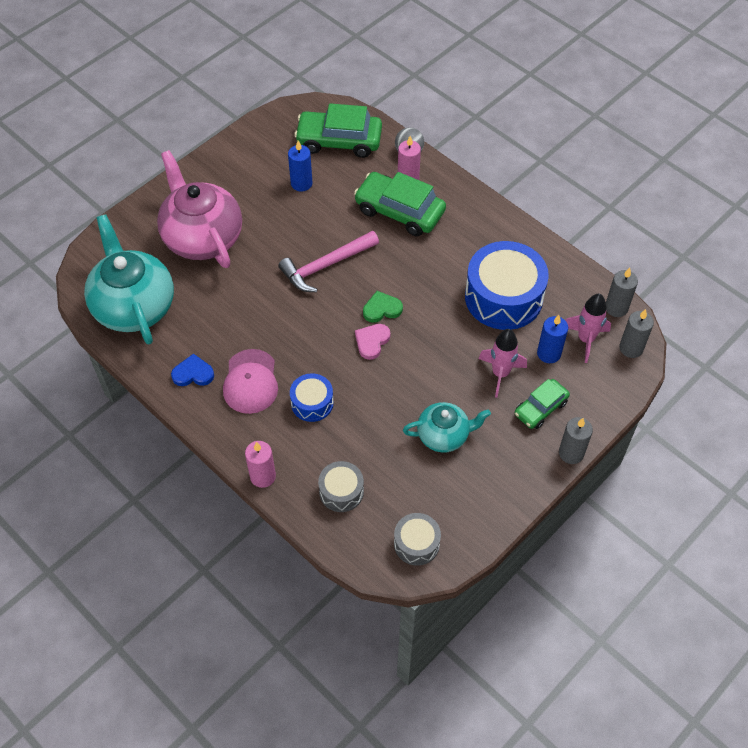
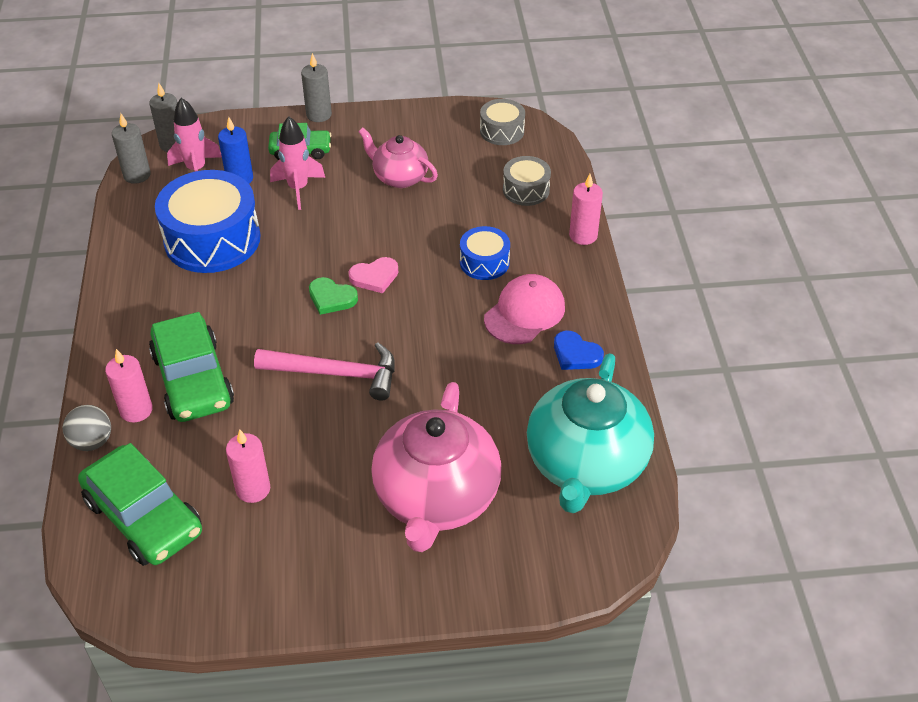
camera: 140 degrees left, 10 degrees down
blue candle [288,141,312,191] -> pink candle [226,429,270,503]
turquoise teapot [403,402,491,452] -> pink teapot [358,128,438,188]

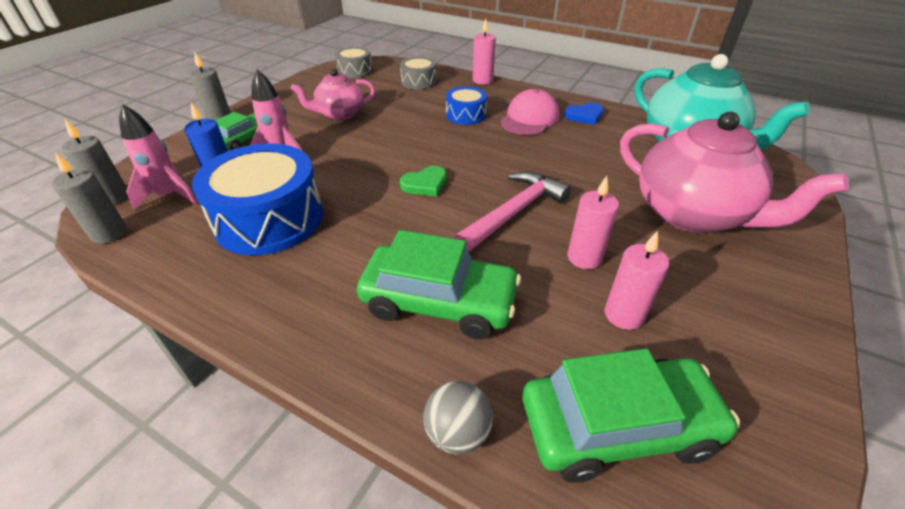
camera: 55 degrees left, 5 degrees down
pink candle [105,349,153,422] -> pink candle moved to [568,176,619,269]
pink heart [348,257,398,293] -> none
pink cap [484,274,565,344] -> pink cap turned 45 degrees clockwise [500,89,559,135]

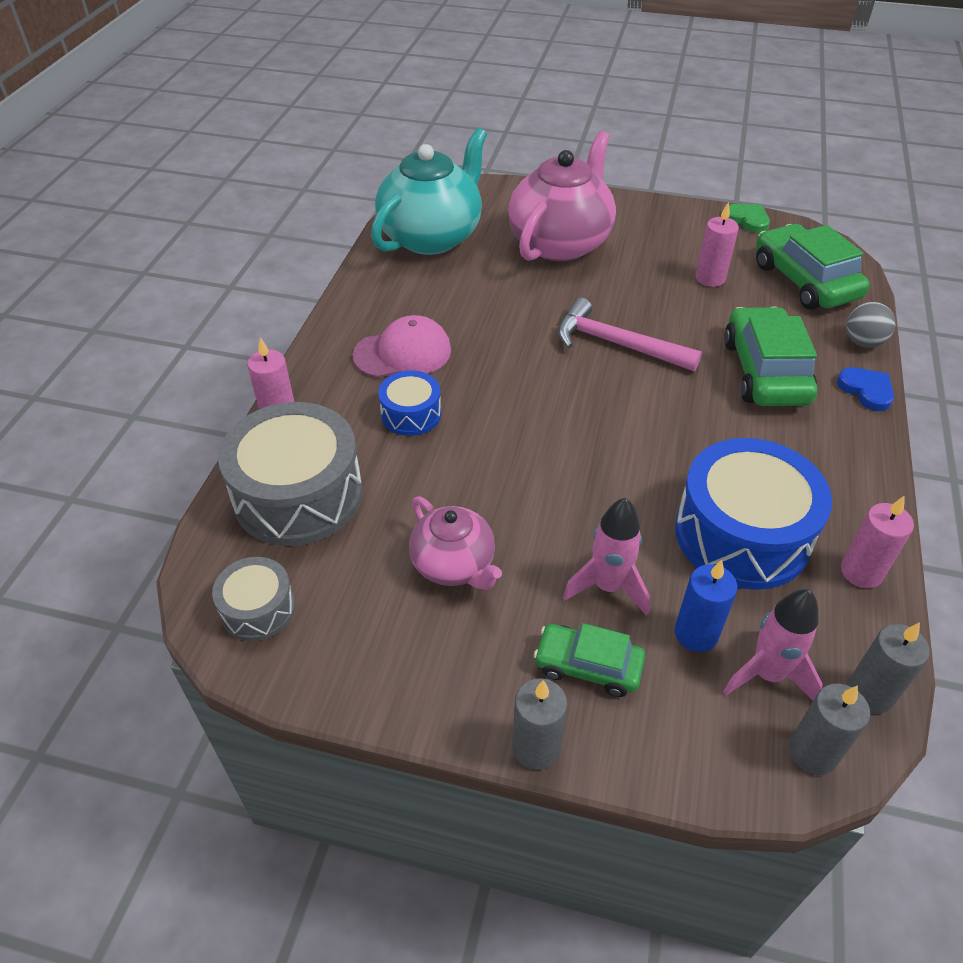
camera: 105 degrees left, 5 degrees up
grey drum [400,56,437,90] -> grey drum [218,402,362,546], size x1.95
green heart [400,166,447,197] -> green heart moved to [729,204,770,233]
pink cap [500,89,559,135] -> pink cap turned 150 degrees clockwise [353,315,451,378]
blue heart [564,103,604,125] -> blue heart moved to [837,367,894,411]
pink candle [568,176,619,269] -> pink candle moved to [841,496,914,588]

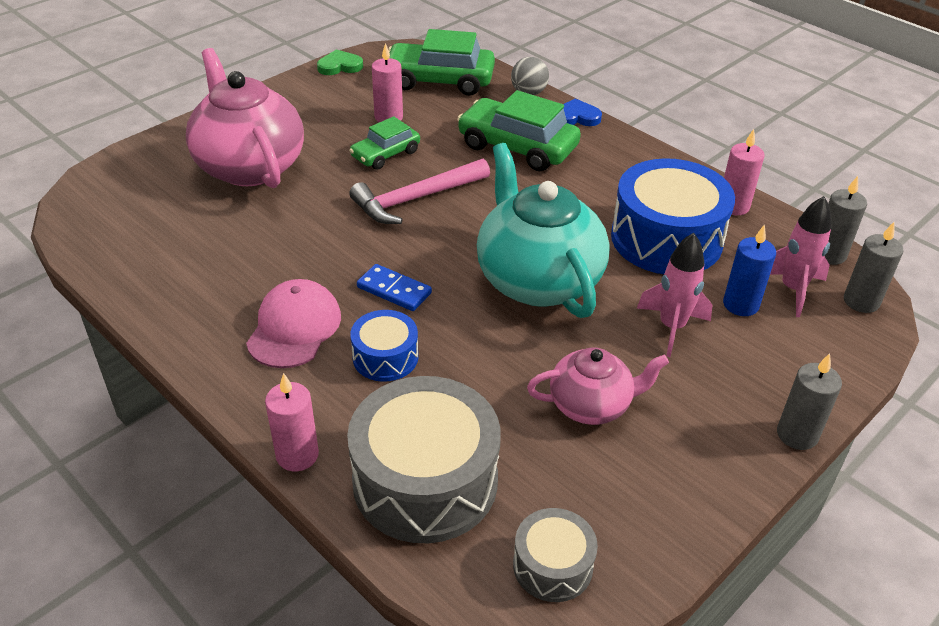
camera: 60 degrees left, 5 degrees down
turquoise teapot [371,128,487,255] -> turquoise teapot moved to [477,143,610,318]
green car [534,623,645,697] -> green car moved to [349,116,420,170]
none -> blue domino [357,264,432,311]

